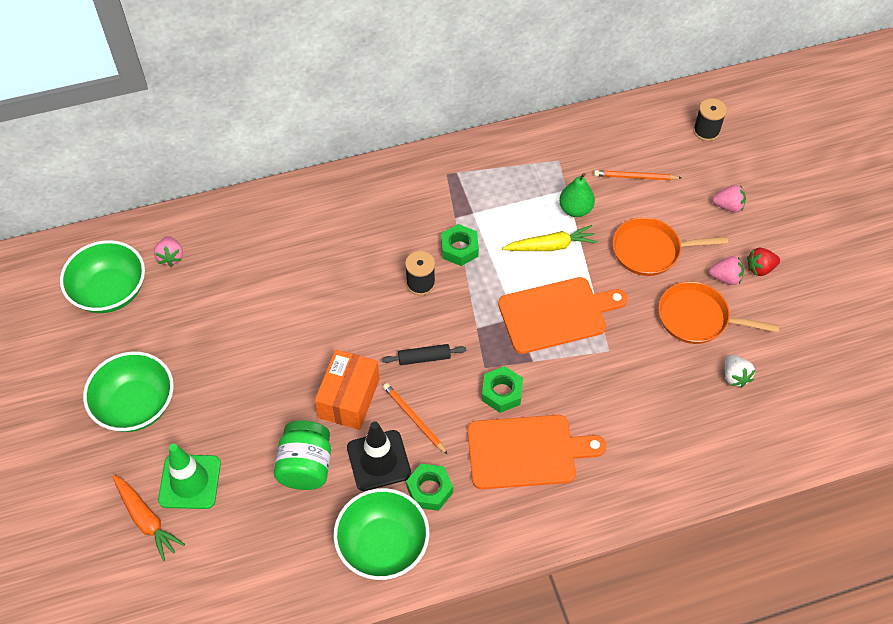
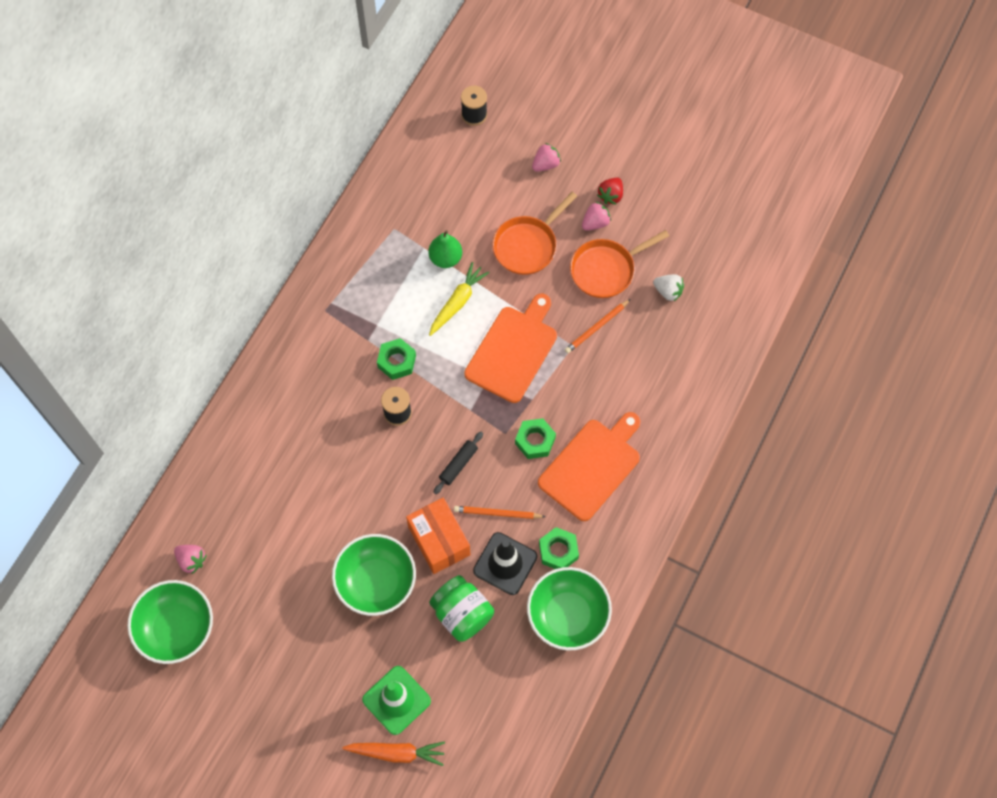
camera: 45 degrees left, 10 degrees up
green bowl [83,352,174,432] -> green bowl moved to [332,534,416,616]
orange pencil [594,170,681,180] -> orange pencil moved to [565,299,631,353]

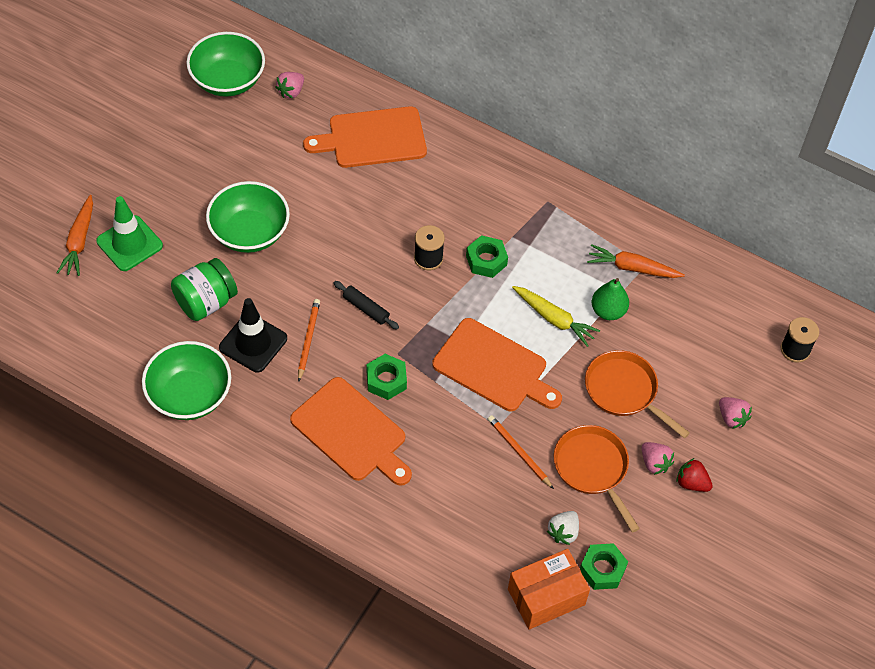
camera: 90 degrees right, 10 degrees down
orange box [406,498,470,574] -> orange box moved to [508,549,590,630]
green nut [539,527,579,569] -> green nut moved to [580,543,628,590]
none -> orange cutting board [303,106,427,168]
none -> orange carrot [587,244,685,278]

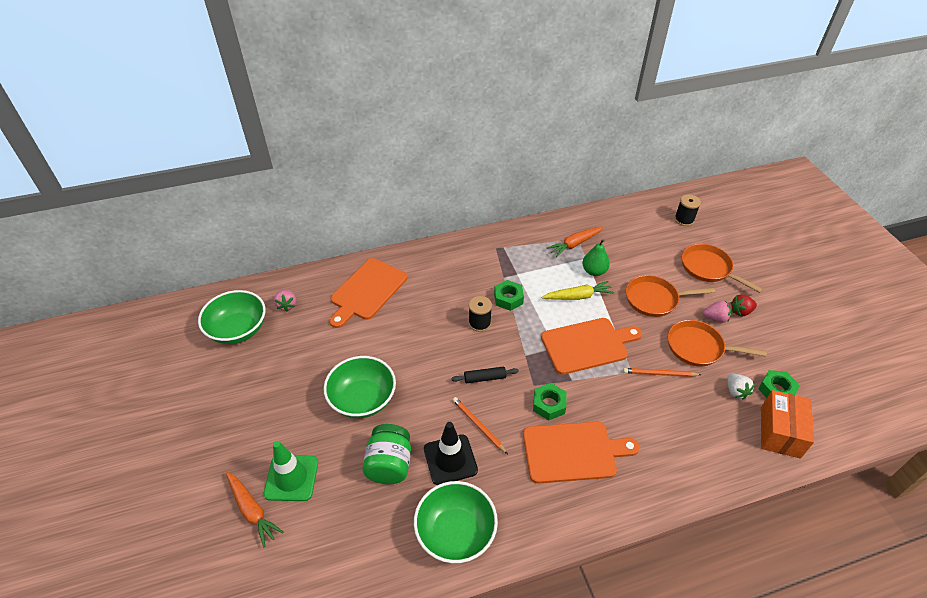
camera: 45 degrees left, 10 degrees down
pink strawberry [719,397,752,429] -> orange pan [682,244,763,293]

